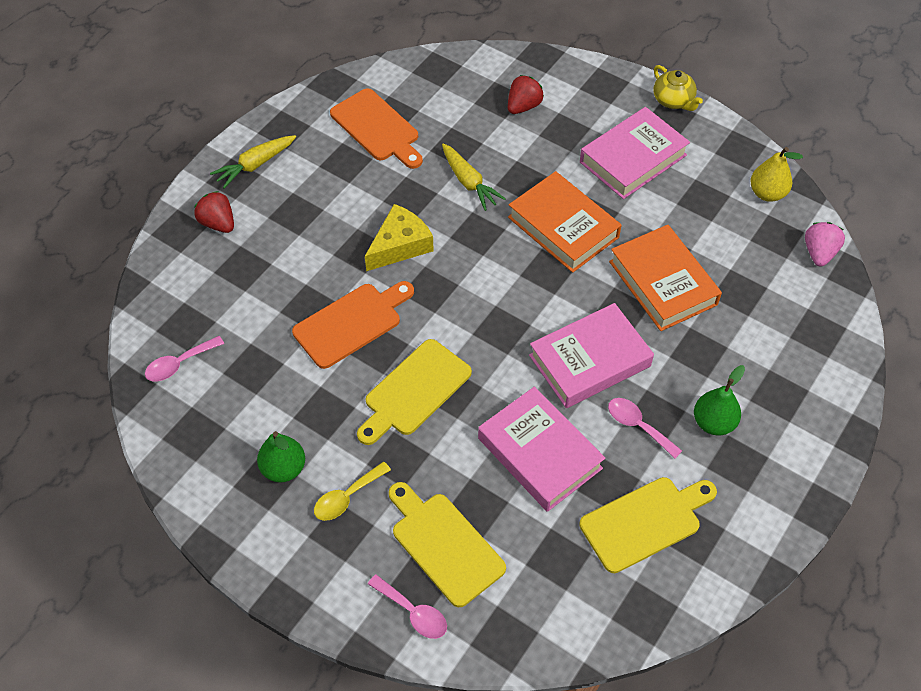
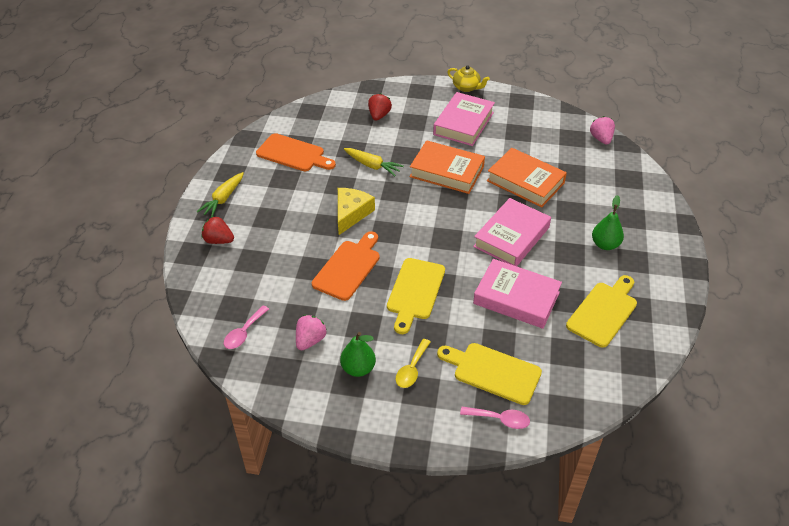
camera: 25 degrees left, 10 degrees down
pink spoon [608,398,682,458] -> none
yellow pear [750,147,803,202] -> none
none -> pink strawberry [296,315,327,350]

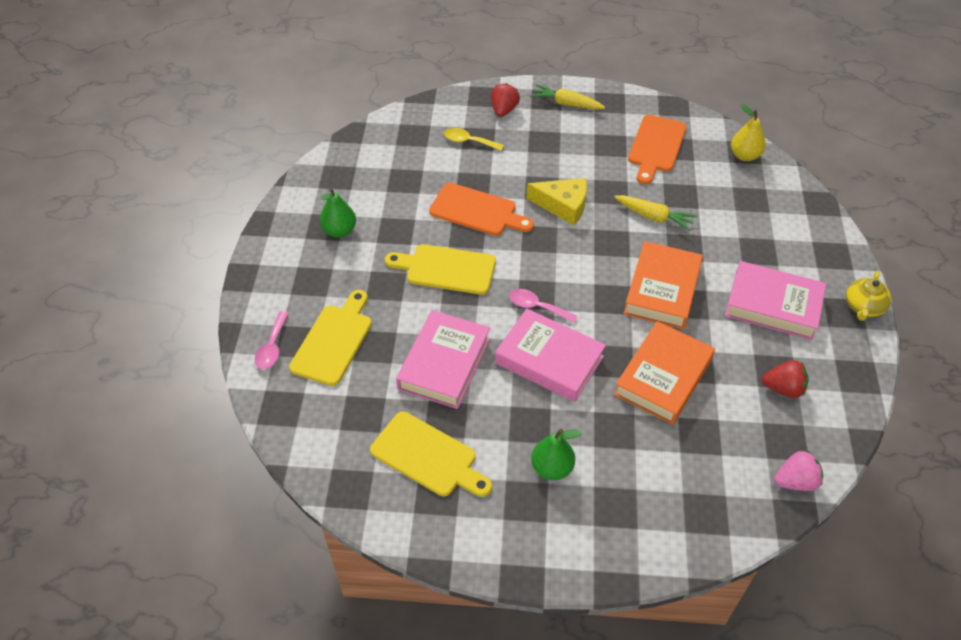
camera: 85 degrees right, 5 degrees up
pink spoon [224,305,269,349] -> pink spoon moved to [509,289,578,323]
pink strawberry [296,315,327,350] -> none
yellow carrot [344,148,404,176] -> yellow carrot turned 90 degrees counterclockwise [614,195,697,231]
red strawberry [368,93,392,121] -> red strawberry moved to [762,360,809,398]
yellow spoon [396,339,431,388] -> yellow spoon moved to [444,128,504,151]
none -> yellow pear [731,104,766,161]

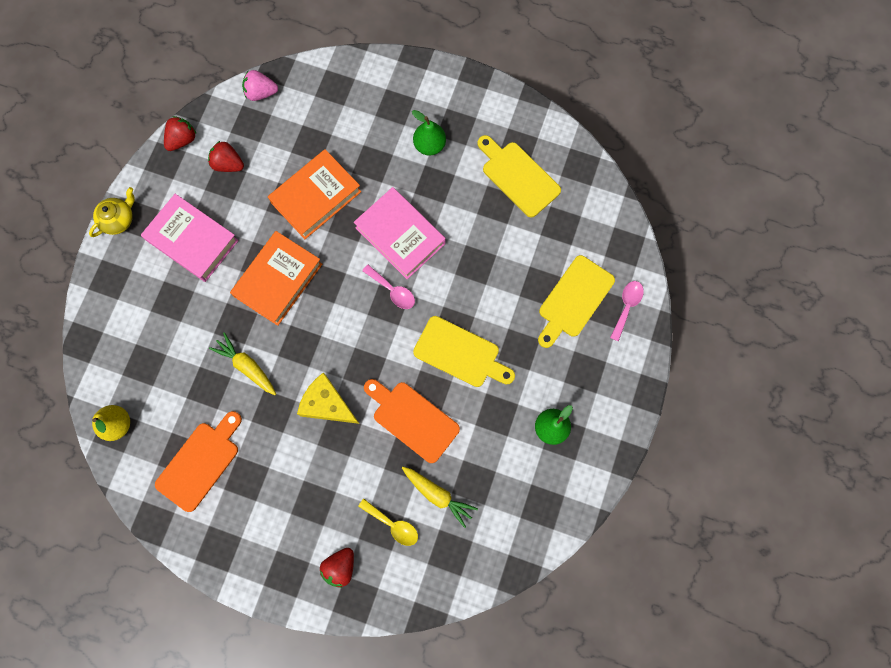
camera: 165 degrees left, 25 degrees up
pink book [396,310,490,409] -> none
yellow carrot [530,84,605,110] -> yellow carrot moved to [402,467,478,528]
none -> red strawberry [164,116,196,151]

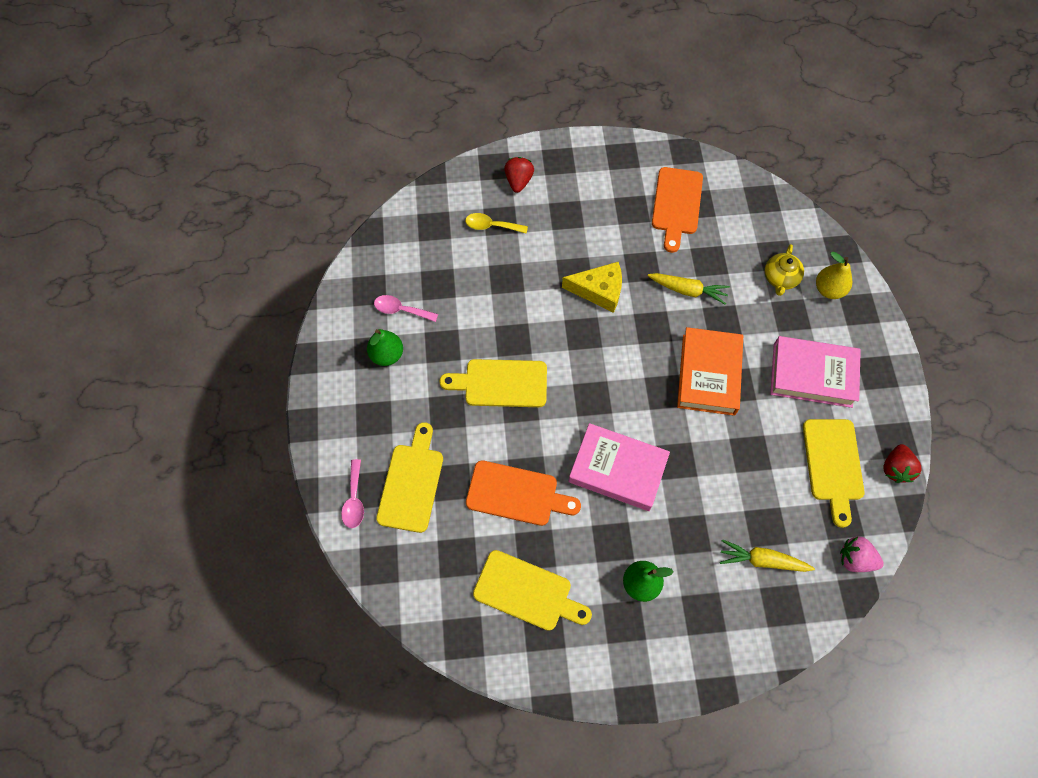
camera: 155 degrees right, 10 degrees down
yellow teapot [89,187,135,237] -> yellow teapot moved to [765,244,804,296]
yellow pear [92,405,130,441] -> yellow pear moved to [816,252,853,299]
red strawberry [208,141,244,172] -> yellow cutting board [803,419,865,528]
pink strawberry [242,70,278,101] -> pink strawberry turned 135 degrees counterclockwise [840,537,884,572]
orange book [268,149,361,239] -> none
pink spoon [362,265,415,309] -> pink spoon moved to [374,295,438,322]
orange cutting board [364,379,460,463] -> orange cutting board moved to [466,460,581,526]
yellow carrot [402,467,478,528] -> yellow carrot moved to [720,539,815,572]

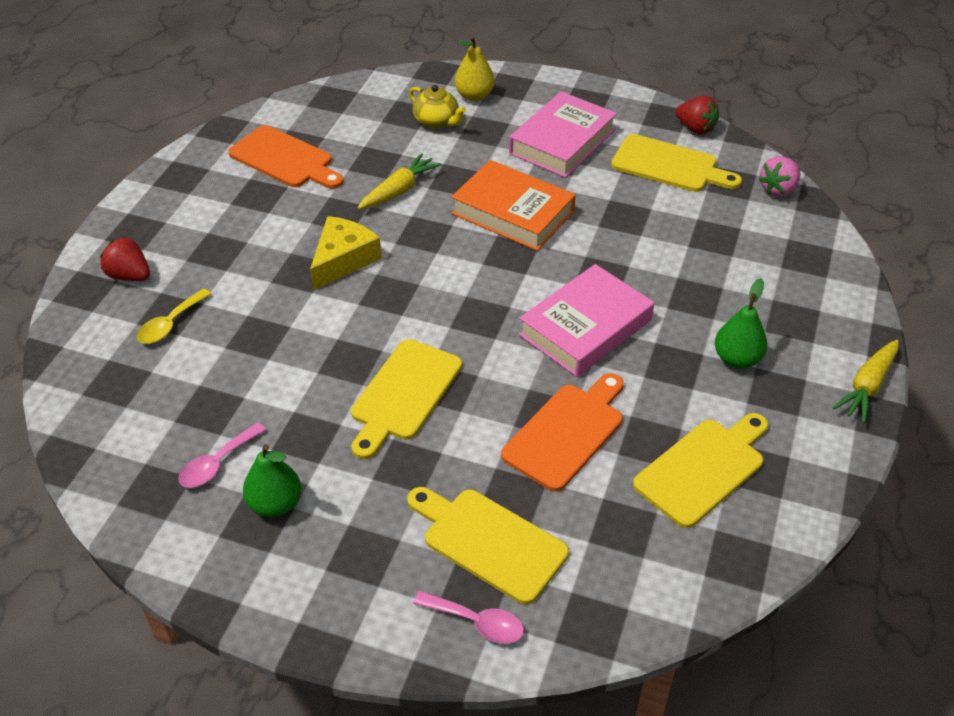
camera: 65 degrees left, 20 degrees down
yellow carrot [720,539,815,572] -> yellow carrot moved to [833,340,899,423]

